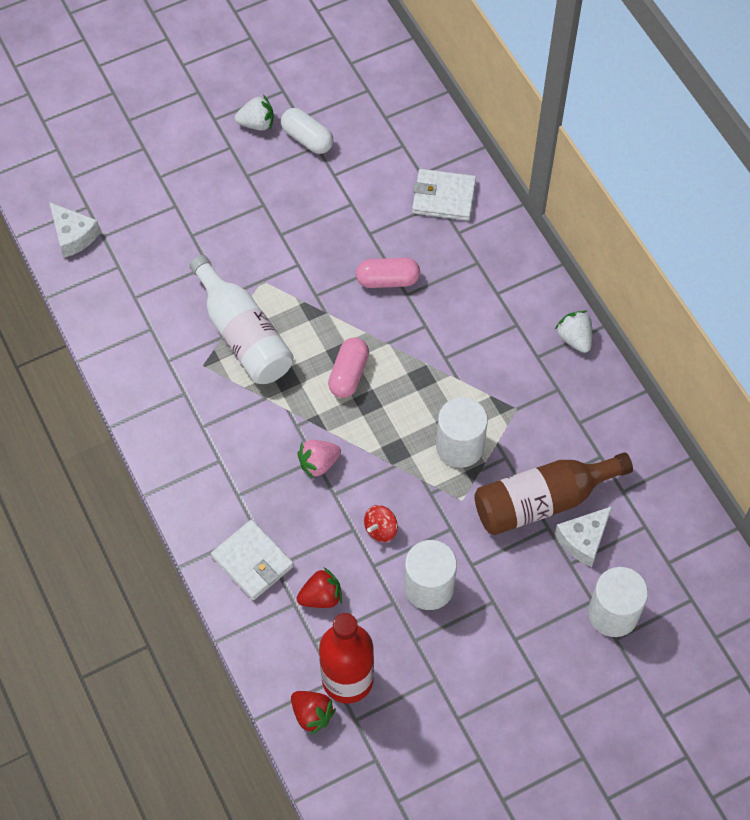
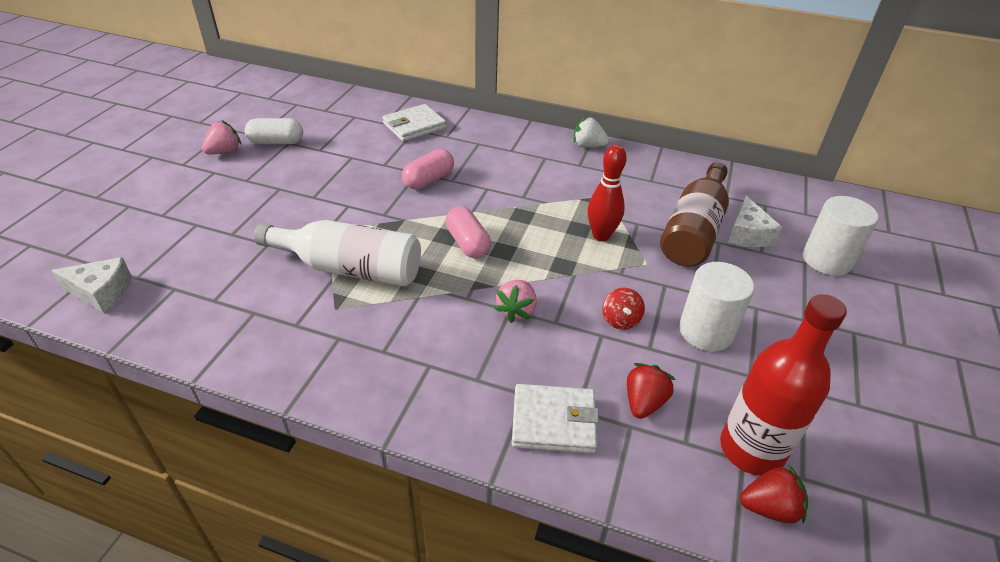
camera: 45 degrees left, 20 degrees down
white strawberry [235,96,274,131] -> pink strawberry [202,120,241,154]
white cylinder [436,397,488,468] -> red bowling pin [588,145,627,241]

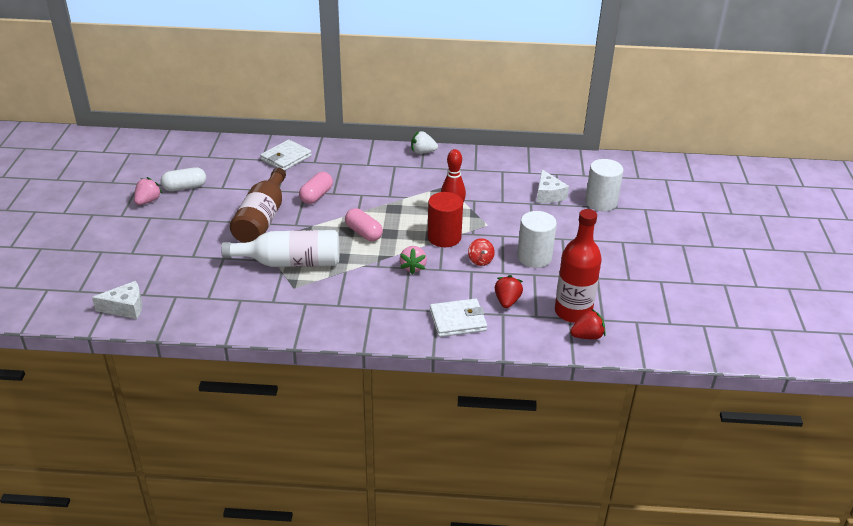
camera: 15 degrees left, 5 degrees down
brown bottle [660,162,729,266] -> brown bottle moved to [230,168,286,243]
none -> red cylinder [427,192,463,247]

